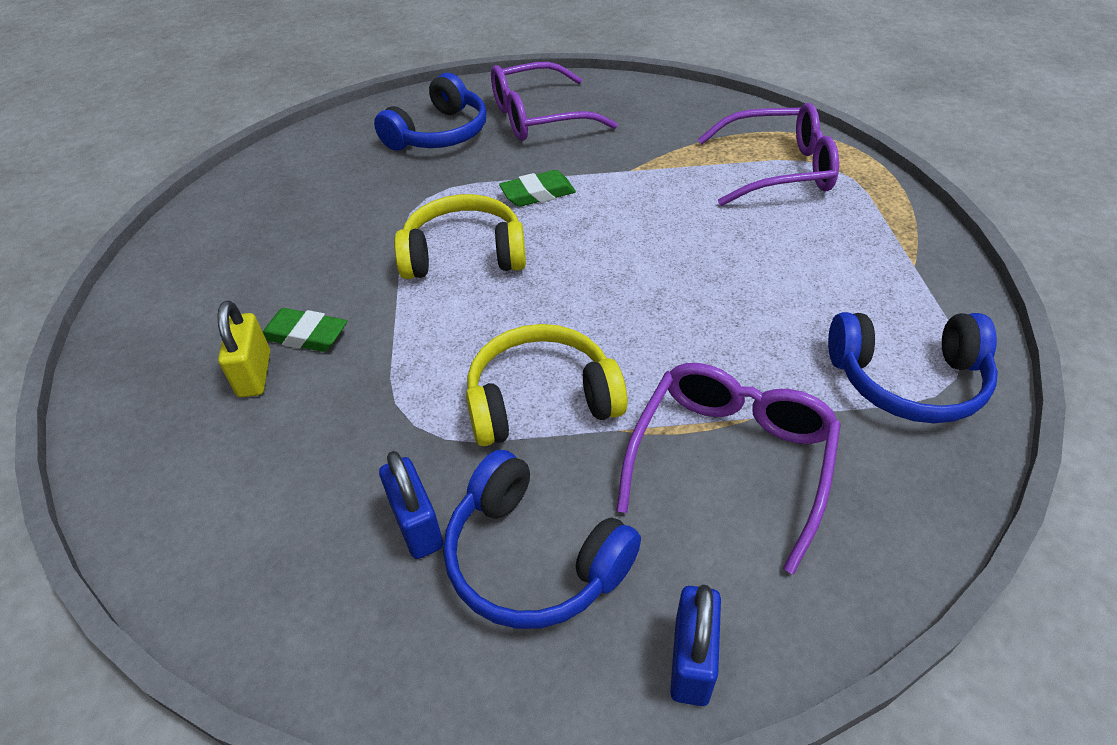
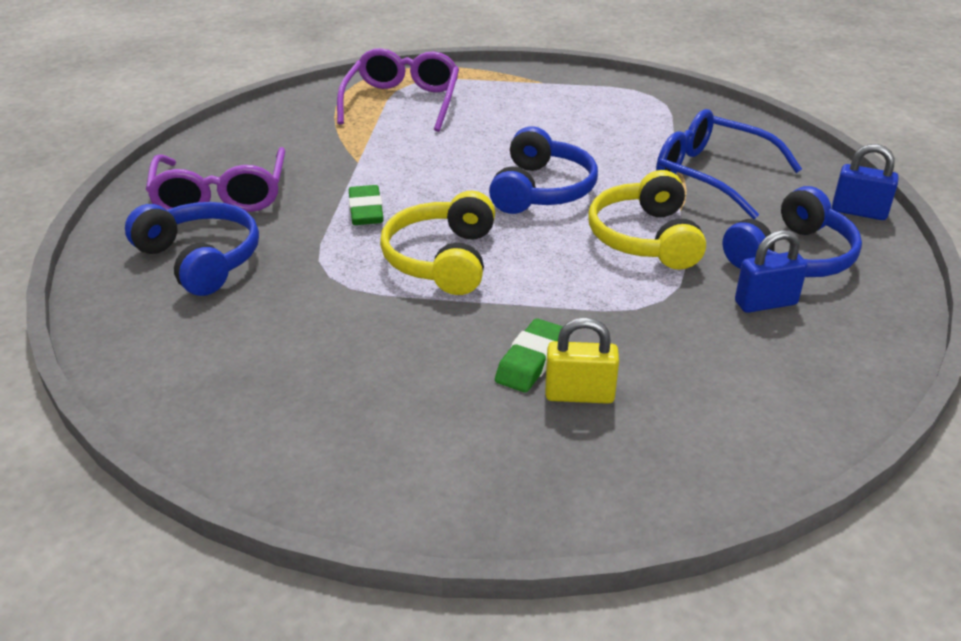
camera: 80 degrees left, 10 degrees down
purple glasses [616,363,841,574] -> blue glasses [656,109,802,219]
blue headphones [828,312,998,423] -> blue headphones moved to [489,126,598,214]

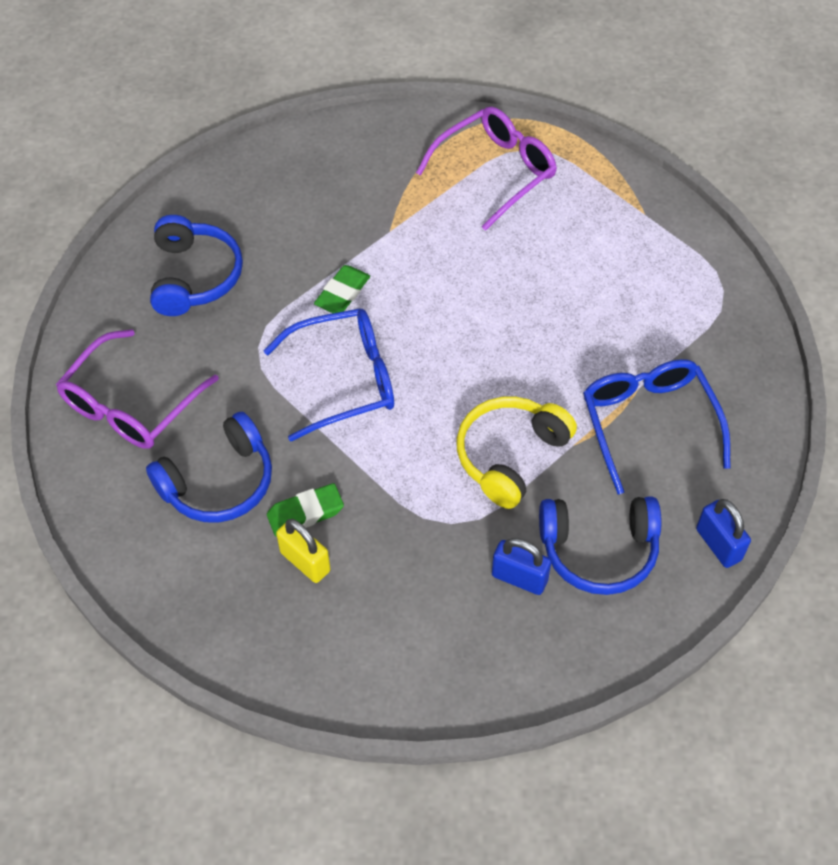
camera: 40 degrees right, 20 degrees up
purple glasses [146,147,285,212] -> purple glasses moved to [56,329,219,449]
yellow headphones [380,191,495,295] -> blue glasses [264,308,394,441]
blue headphones [489,126,598,214] -> blue headphones moved to [146,411,272,523]

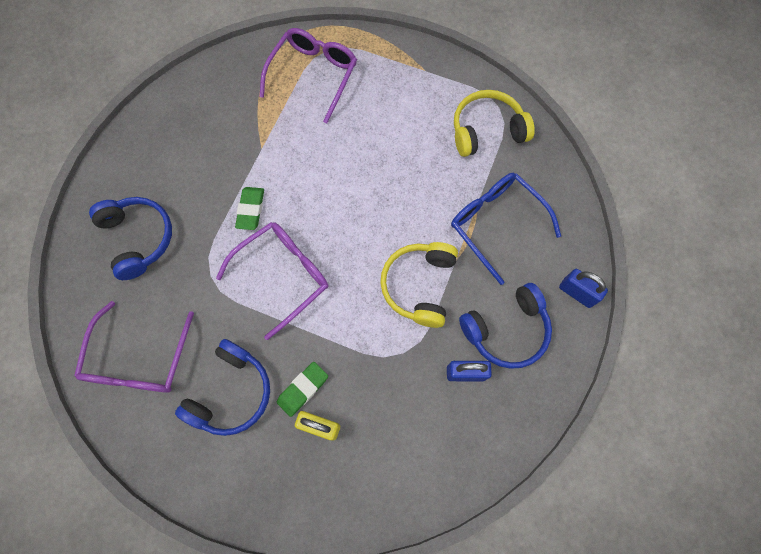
camera: 25 degrees left, 15 degrees up
blue glasses [264,308,394,441] -> purple glasses [216,222,328,340]
none -> yellow headphones [454,90,535,157]

